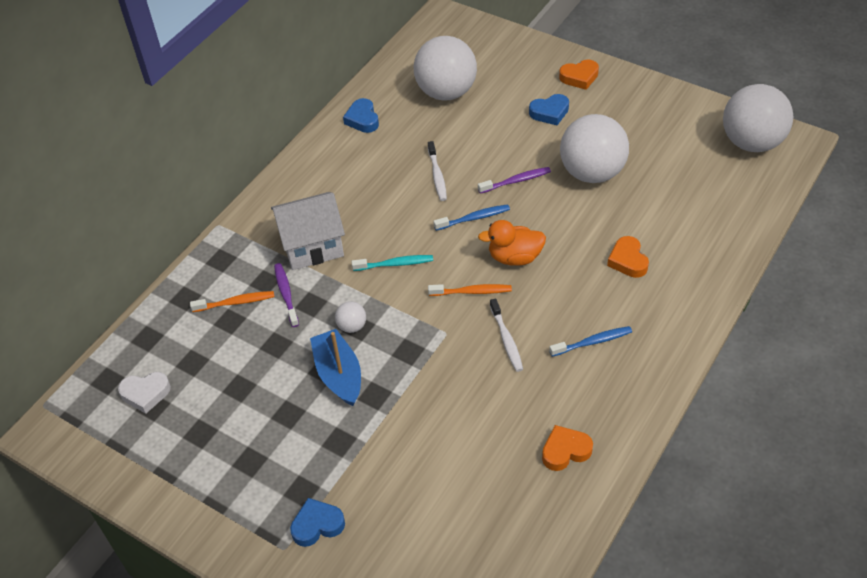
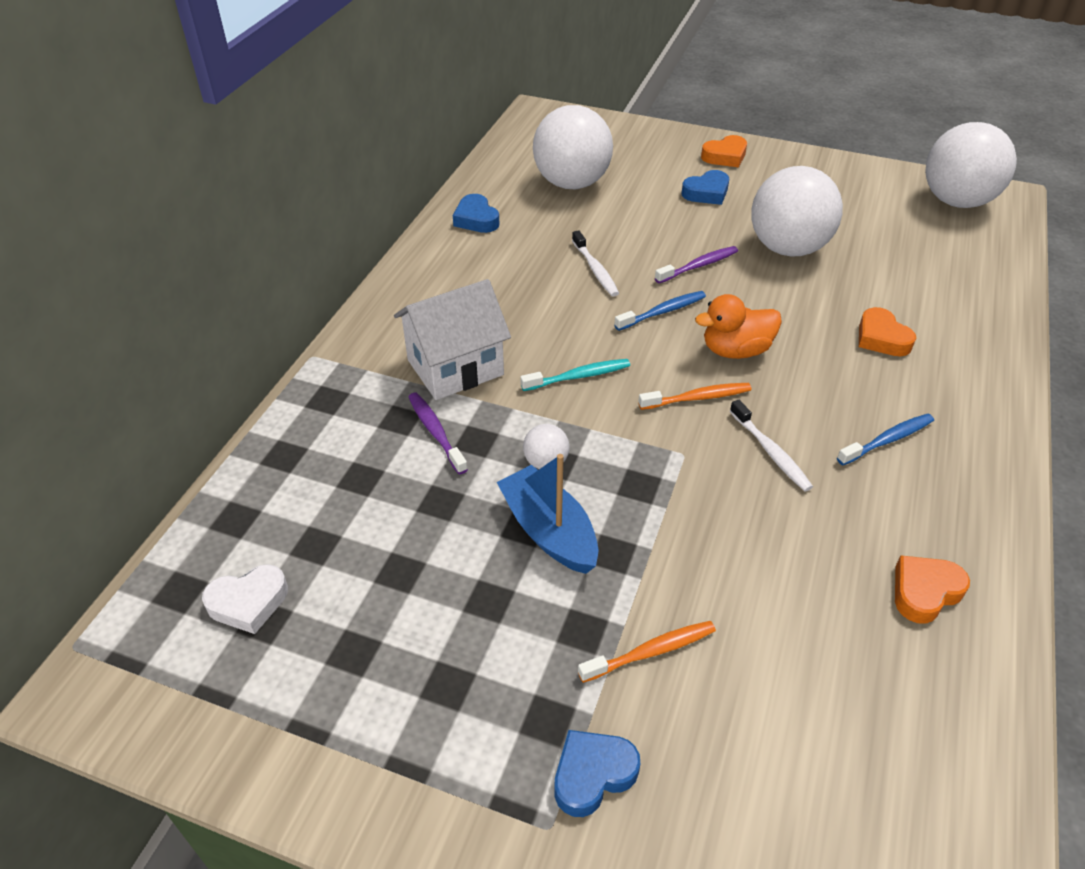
camera: 15 degrees left, 5 degrees down
orange toothbrush [190,291,274,312] -> orange toothbrush moved to [578,621,716,683]

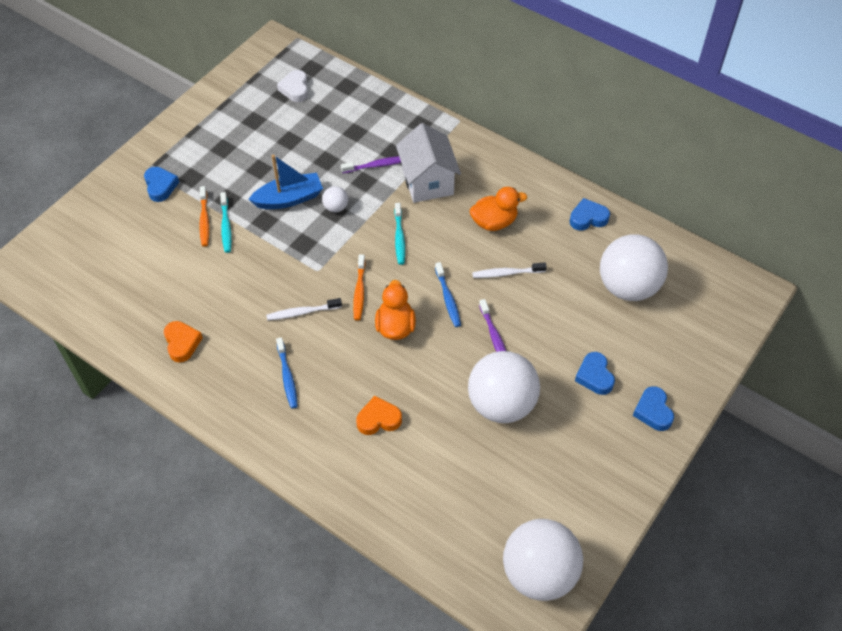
camera: 105 degrees right, 10 degrees up
orange heart [701,135,747,167] -> blue heart [633,386,674,431]
none -> turquoise toothbrush [220,192,232,253]
none -> orange duck [470,187,527,231]

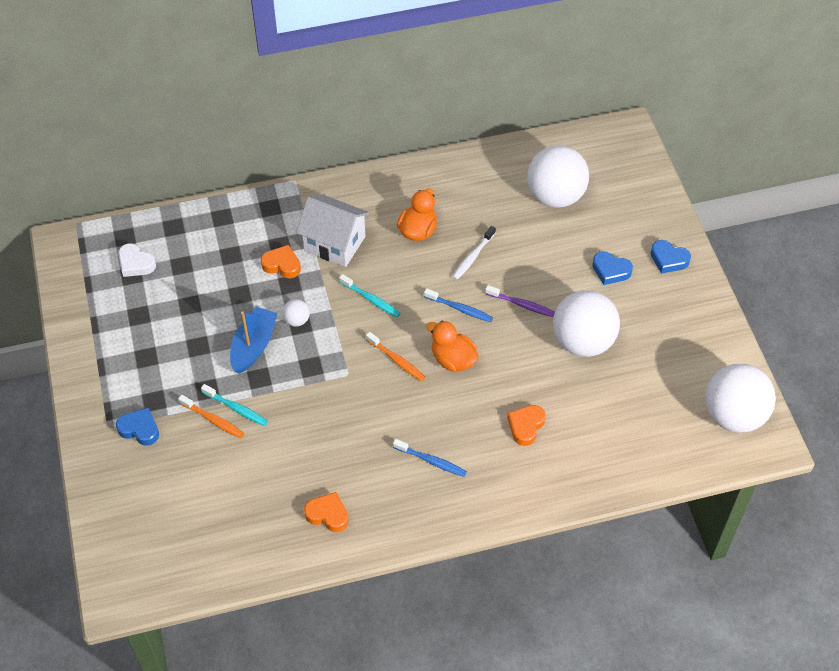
camera: 50 degrees left, 0 degrees up
white toothbrush [266,298,342,320] -> none
purple toothbrush [341,156,401,173] -> orange heart [261,245,301,278]
blue heart [570,198,610,231] -> none

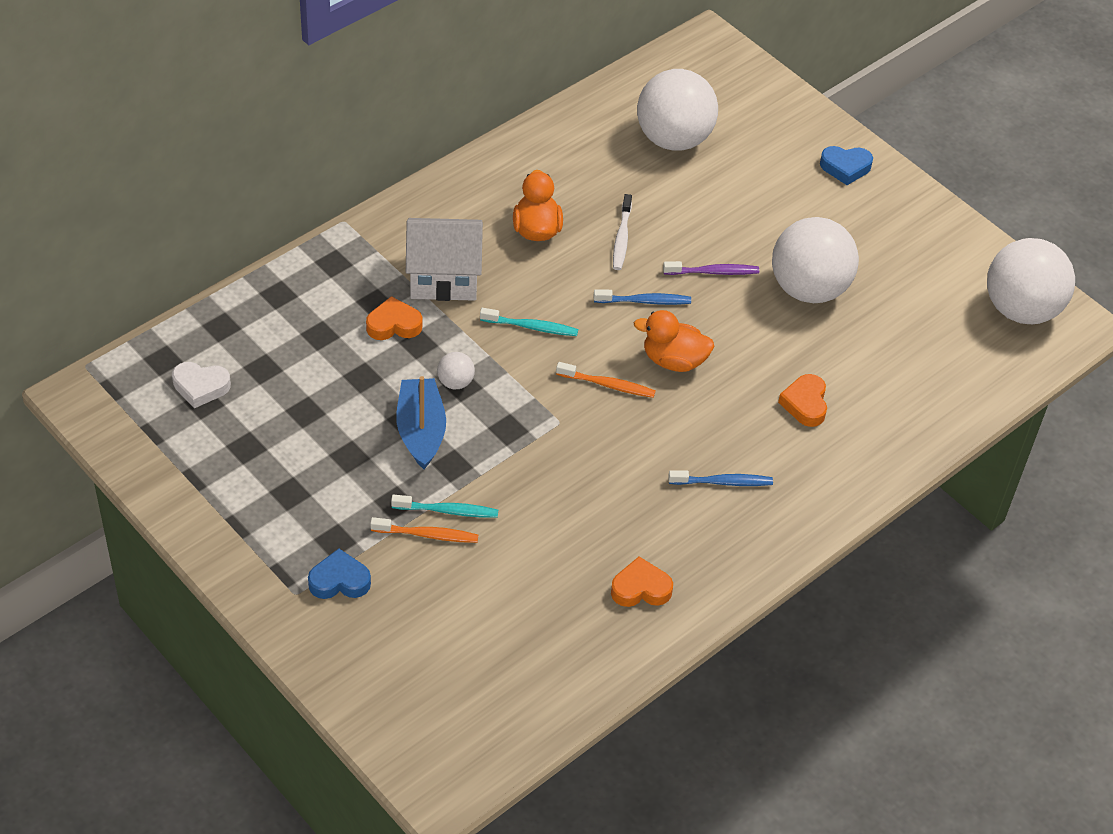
camera: 30 degrees left, 5 degrees down
blue heart [592,251,633,285] -> none

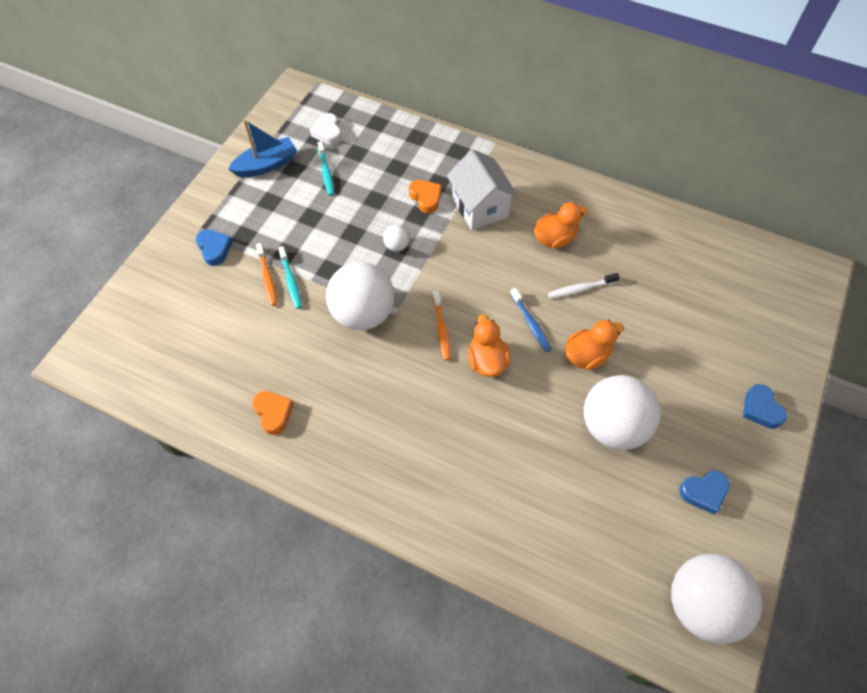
camera: 70 degrees right, 10 degrees up
blue boat [396,376,446,469] -> blue boat moved to [228,119,297,177]
turquoise toothbrush [480,308,578,336] -> turquoise toothbrush moved to [317,141,334,196]
white ball [637,69,718,151] -> white ball moved to [326,262,394,330]
purple toothbrush [663,261,759,275] -> orange duck [565,320,624,370]
blue toothbrush [668,470,773,486] -> none
orange heart [778,374,827,427] -> none
none -> blue heart [679,471,730,514]

